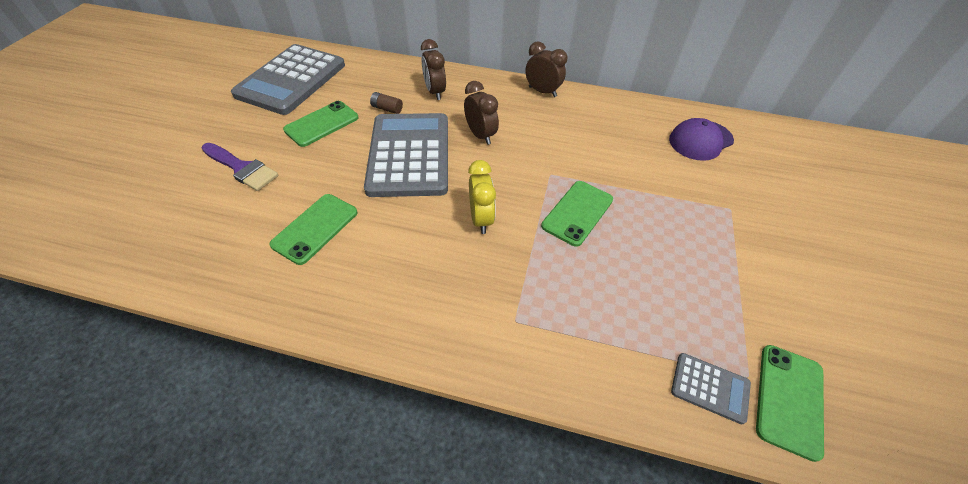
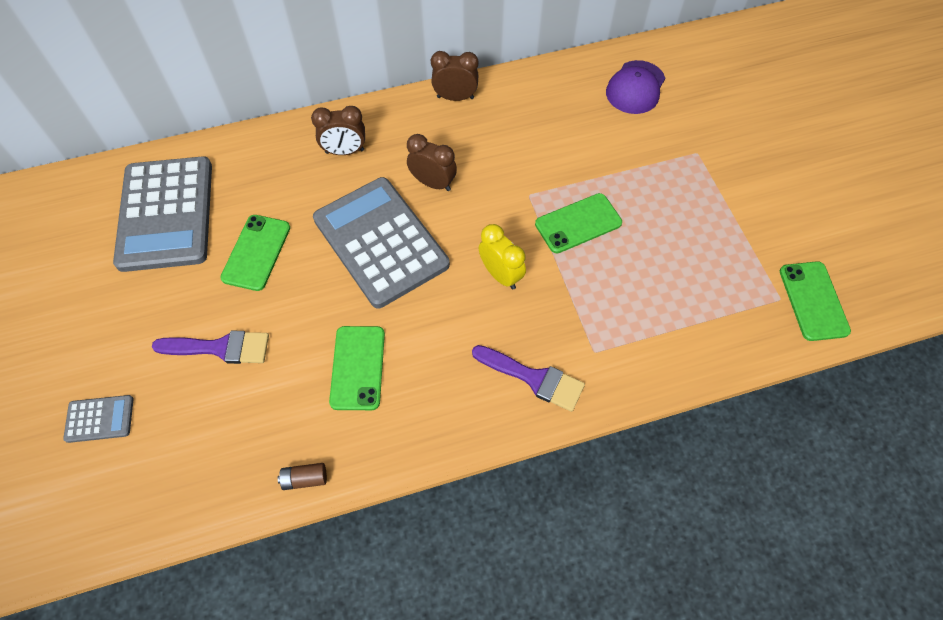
camera: 30 degrees left, 10 degrees up
brown battery [370,92,403,114] -> brown battery moved to [278,463,327,490]
brown clock [421,39,446,100] -> brown clock turned 45 degrees counterclockwise [311,106,365,155]
green phone [541,181,613,247] -> green phone turned 60 degrees clockwise [535,193,622,254]
grey calculator [671,353,751,424] -> grey calculator moved to [63,395,134,443]
none -> purple brush [472,345,585,412]

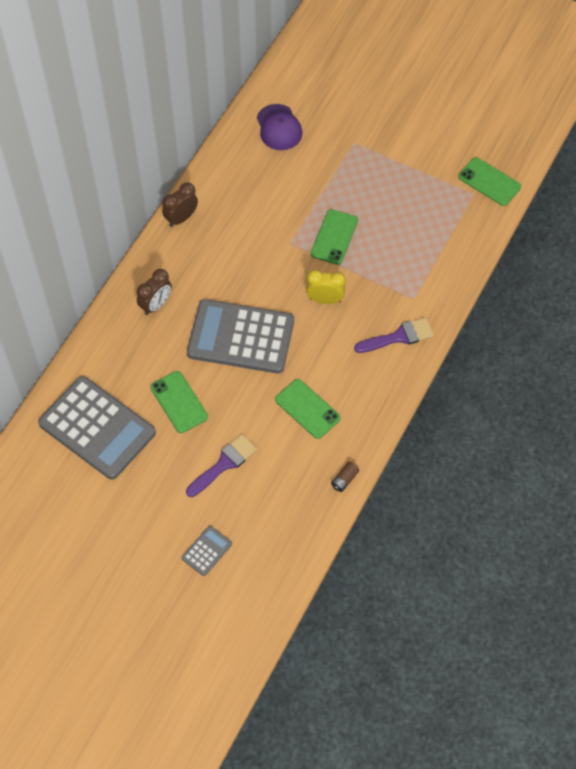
camera: 45 degrees left, 0 degrees up
brown clock [407,134,457,191] -> none

